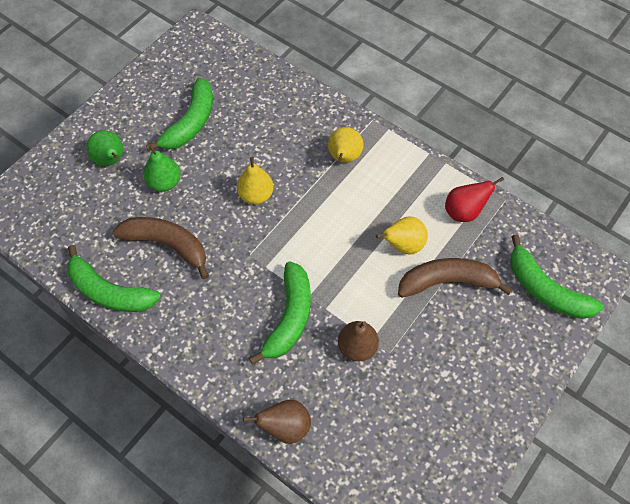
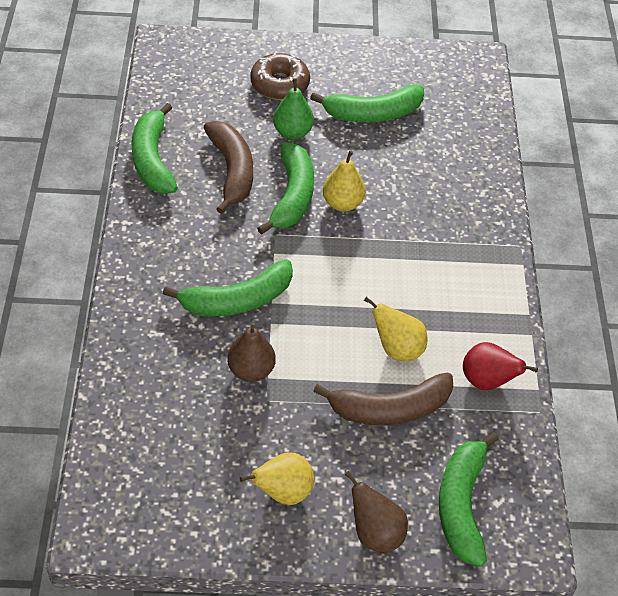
camera: 50 degrees right, 10 degrees down
green pear [86,130,123,166] -> brown donut [250,53,310,100]
brown pear [243,400,311,444] -> brown pear moved to [344,471,408,553]
yellow pear [328,127,363,163] -> yellow pear moved to [240,452,314,505]
brown banana [398,258,513,298] -> brown banana turned 120 degrees clockwise [313,373,453,425]
none -> green banana [257,142,314,235]

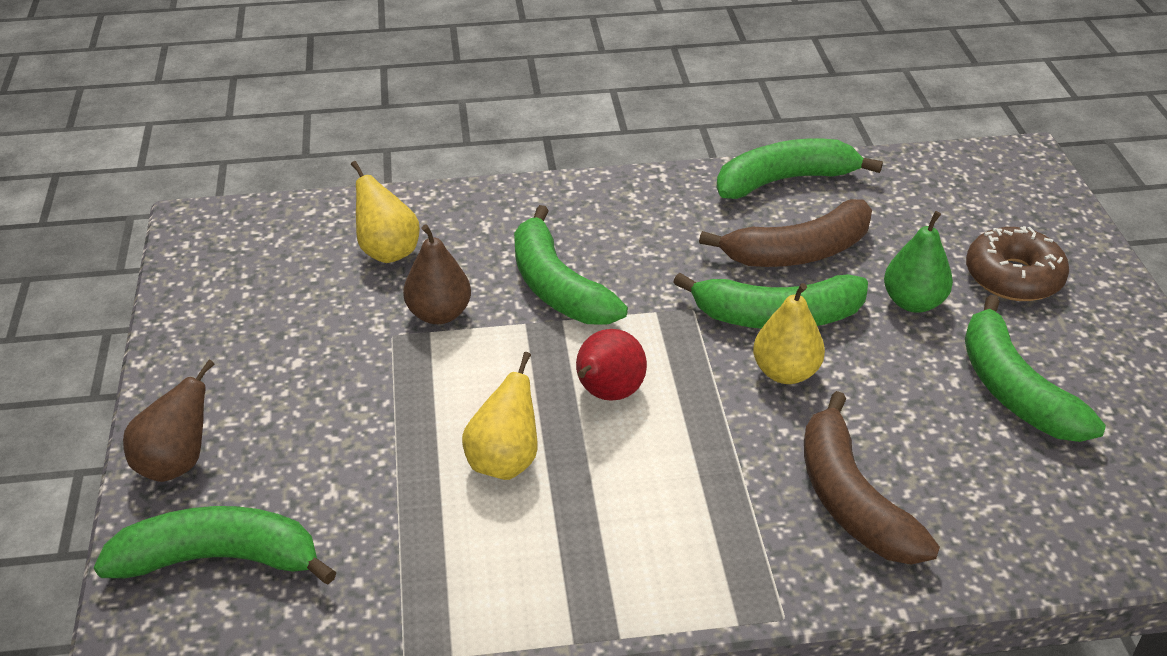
camera: 85 degrees right, 10 degrees down
yellow pear [240,452,314,505] -> yellow pear moved to [351,161,420,263]
brown banana [313,373,453,425] -> brown banana moved to [804,391,940,564]
red pear [463,342,538,390] -> red pear moved to [576,329,647,401]

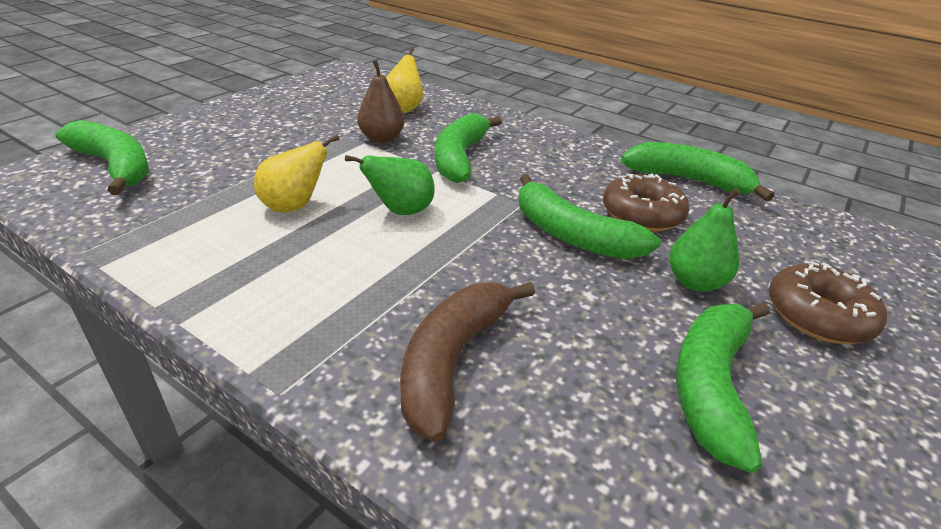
camera: 40 degrees right, 5 degrees down
brown pear [123,360,215,482] -> none
red pear [576,329,647,401] -> green pear [345,155,435,215]
brown banana [699,199,872,267] -> brown donut [603,173,690,232]
yellow pear [753,283,825,384] -> none

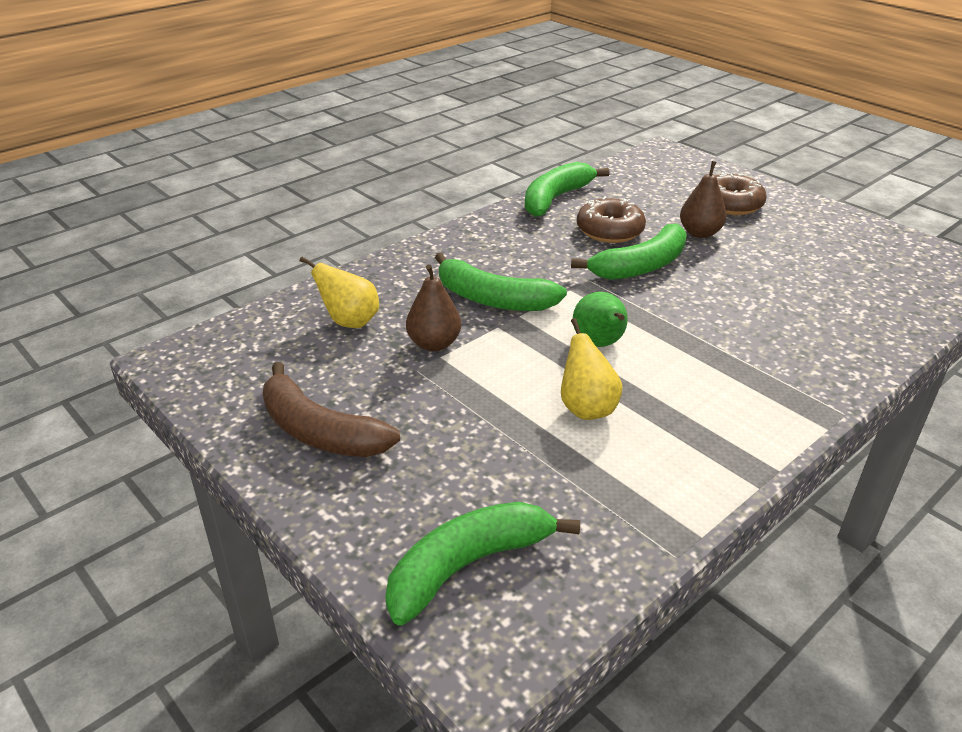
camera: 75 degrees left, 0 degrees up
brown banana [400,282,535,442] -> brown banana moved to [263,362,400,457]
green pear [669,188,740,292] -> brown pear [680,161,727,238]
green banana [676,302,770,473] -> none

